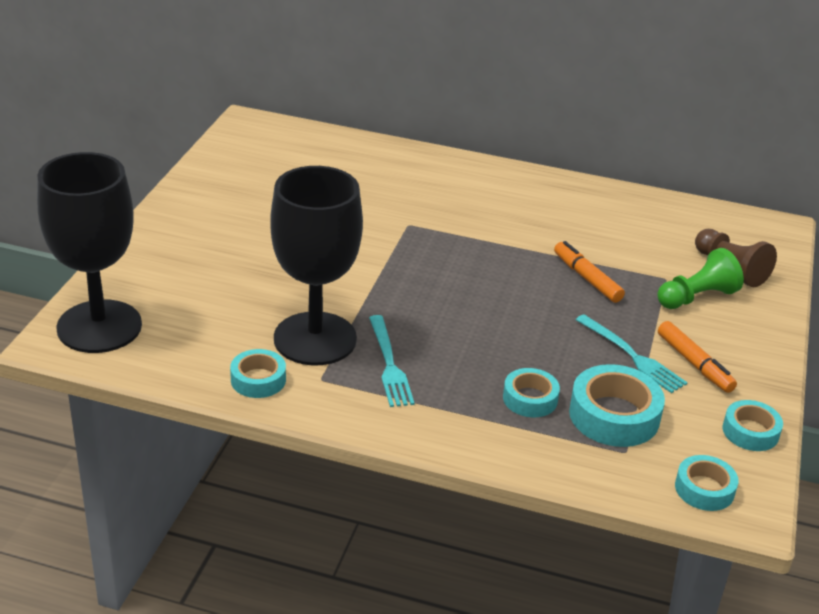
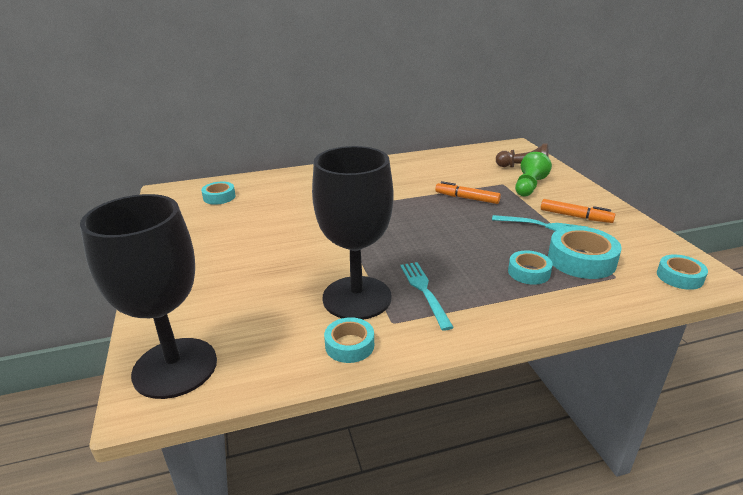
camera: 30 degrees left, 5 degrees down
turquoise fork [369,315,415,407] -> turquoise fork turned 150 degrees counterclockwise [400,262,454,331]
turquoise tape [723,400,783,451] -> turquoise tape moved to [201,182,236,205]

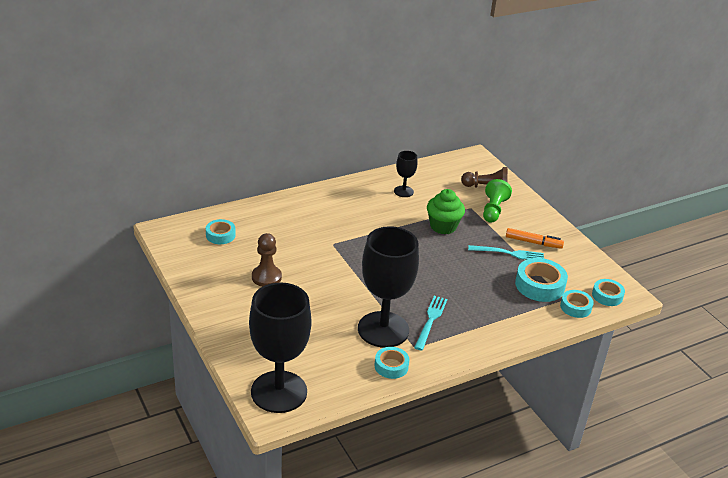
camera: 15 degrees left, 5 degrees up
turquoise fork [400,262,454,331] -> turquoise fork turned 45 degrees clockwise [414,296,447,351]
orange marker [435,181,501,204] -> green cupcake [427,189,465,234]
turquoise tape [508,250,553,285] -> turquoise tape moved to [560,290,594,318]
none -> brown pawn [252,233,282,287]
none -> black goblet [394,151,418,197]

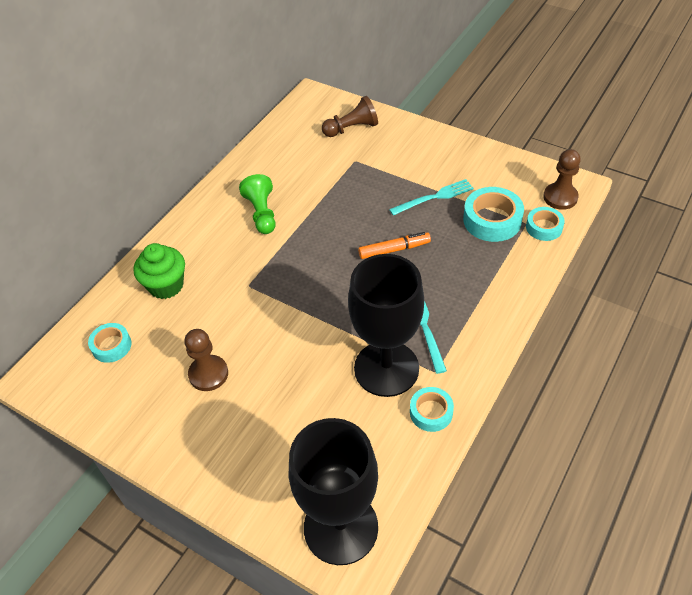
camera: 25 degrees left, 15 degrees up
black goblet [394,151,418,197] -> none
green cupcake [427,189,465,234] -> green cupcake moved to [134,243,185,299]
green pawn [483,179,512,223] -> green pawn moved to [239,174,276,234]
orange marker [506,228,564,249] -> orange marker moved to [358,232,431,259]
turquoise tape [592,279,625,306] -> brown pawn [543,149,581,210]

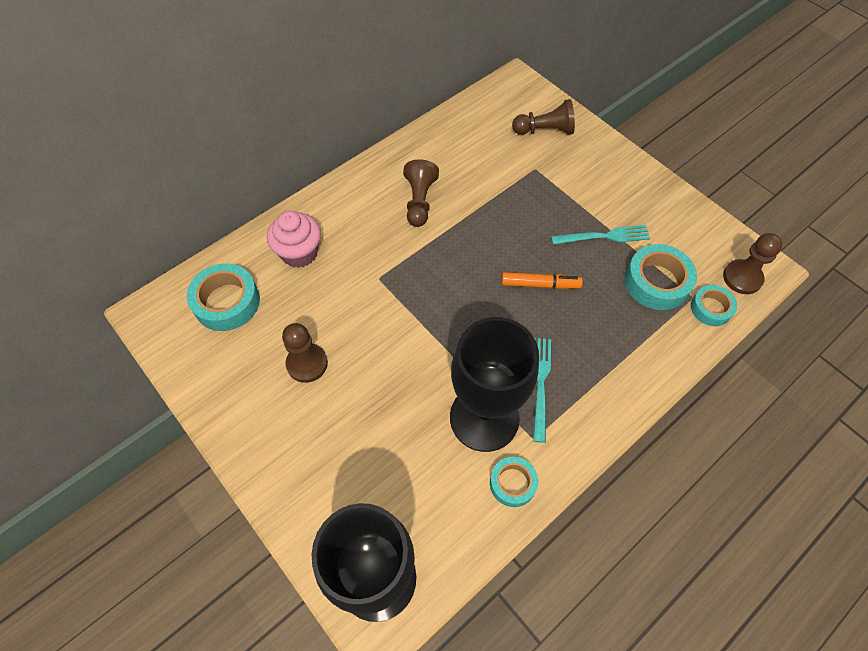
camera: 15 degrees right, 10 degrees up
turquoise tape [88,323,132,363] -> turquoise tape [187,263,260,331], size x1.63
green cupcake [134,243,185,299] -> pink cupcake [267,211,321,268]
green pawn [239,174,276,234] -> brown pawn [403,159,439,227]

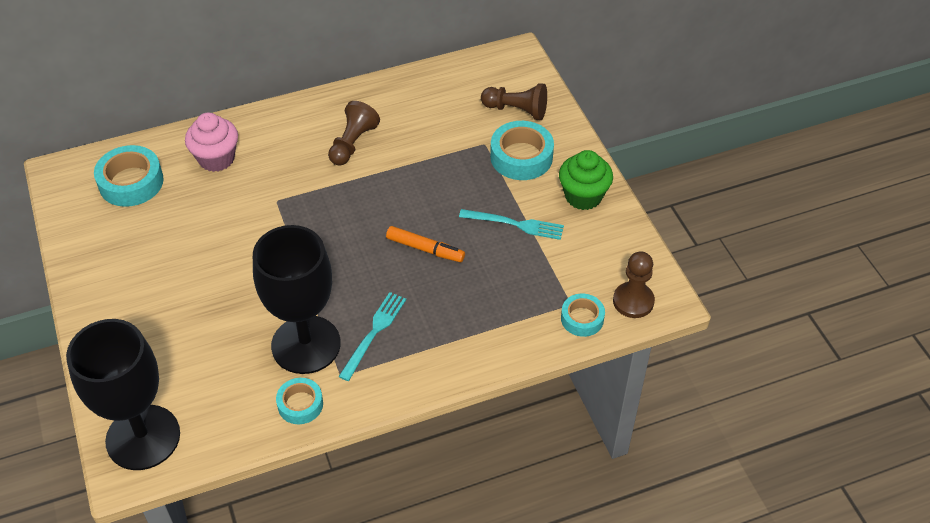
camera: 20 degrees right, 10 degrees down
brown pawn [282,323,328,383] -> none
turquoise tape [625,244,697,310] -> turquoise tape moved to [490,121,554,180]
none -> green cupcake [559,150,613,210]

